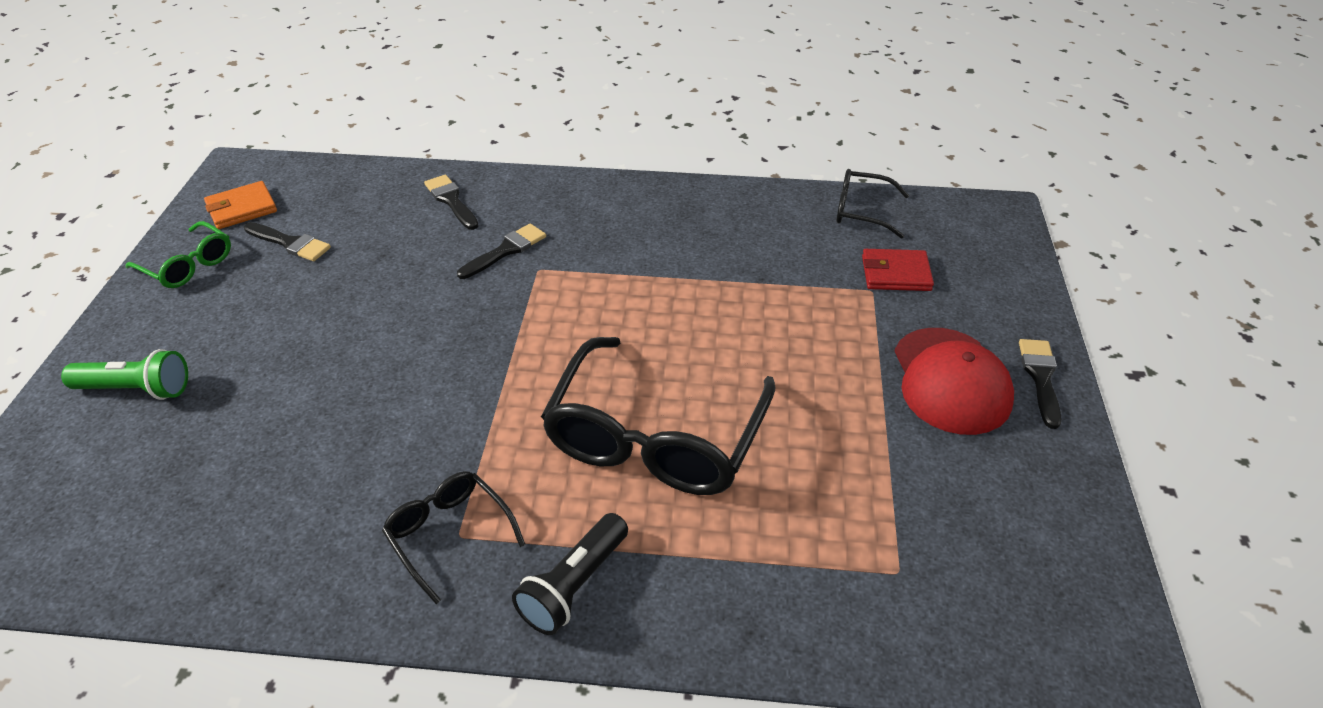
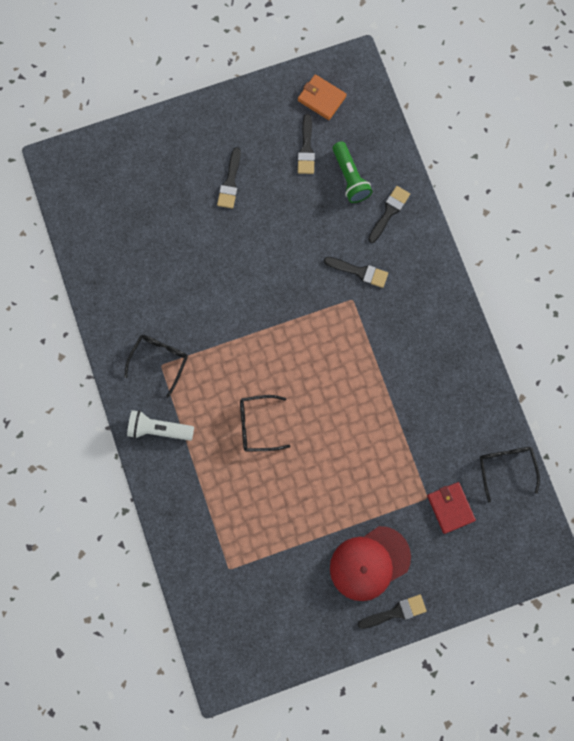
camera: 65 degrees right, 35 degrees up
green flashlight [61,349,188,400] -> green flashlight moved to [333,141,372,203]
green glasses [126,221,231,288] -> none
black flashlight [512,513,628,635] -> white flashlight [127,410,194,441]
black glasses [541,337,775,495] -> black glasses [240,395,291,452], size x0.50
none -> black brush [217,147,241,209]

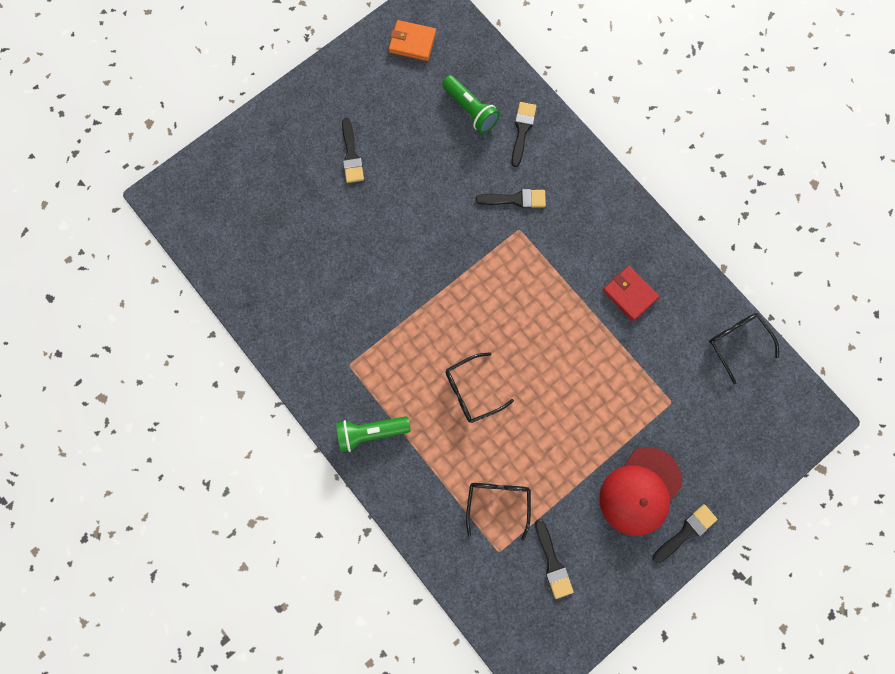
camera: 20 degrees left, 0 degrees up
black glasses [124,335,188,397] -> black glasses moved to [466,483,531,541]
white flashlight [127,410,194,441] -> green flashlight [336,416,411,452]
black brush [298,114,315,174] -> black brush moved to [535,519,574,599]
red wallet [427,482,476,534] -> red wallet moved to [603,266,660,321]

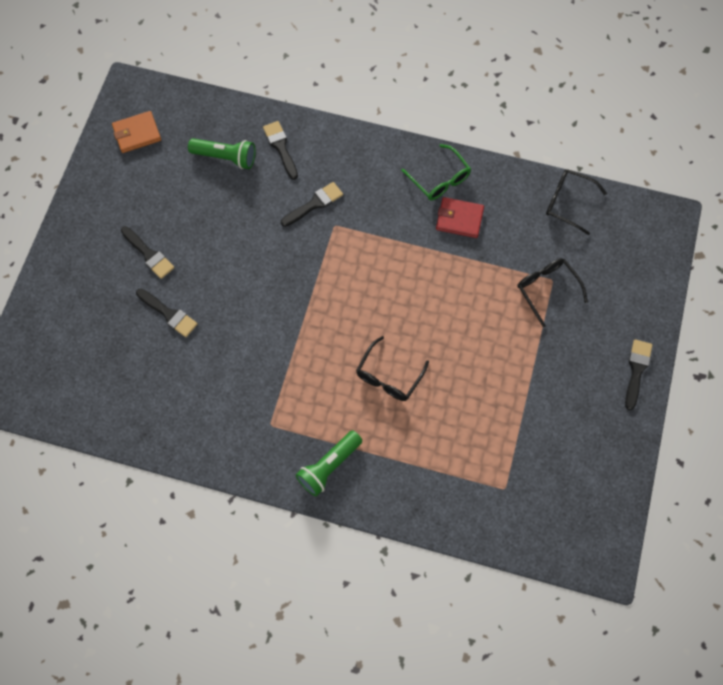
camera: 35 degrees left, 10 degrees down
black glasses [466,483,531,541] -> black glasses moved to [517,258,588,327]
black brush [535,519,574,599] -> black brush moved to [136,289,198,337]
red cap [600,447,682,536] -> none
none -> green glasses [401,144,471,201]

